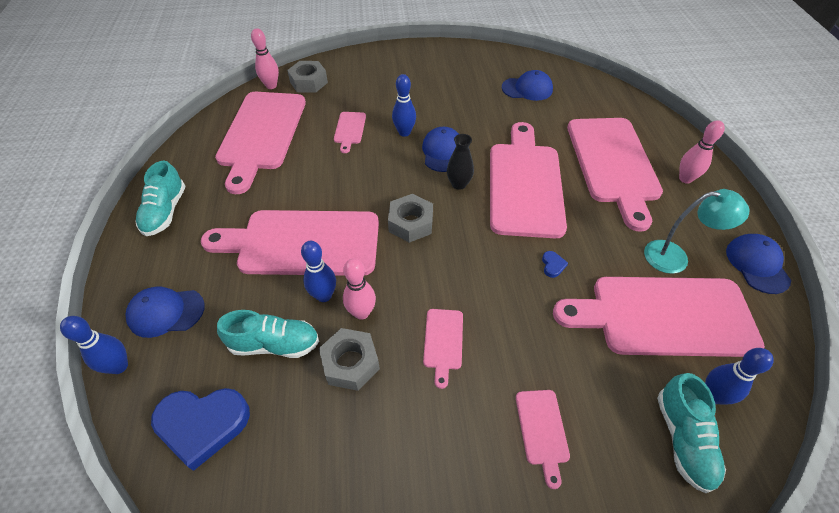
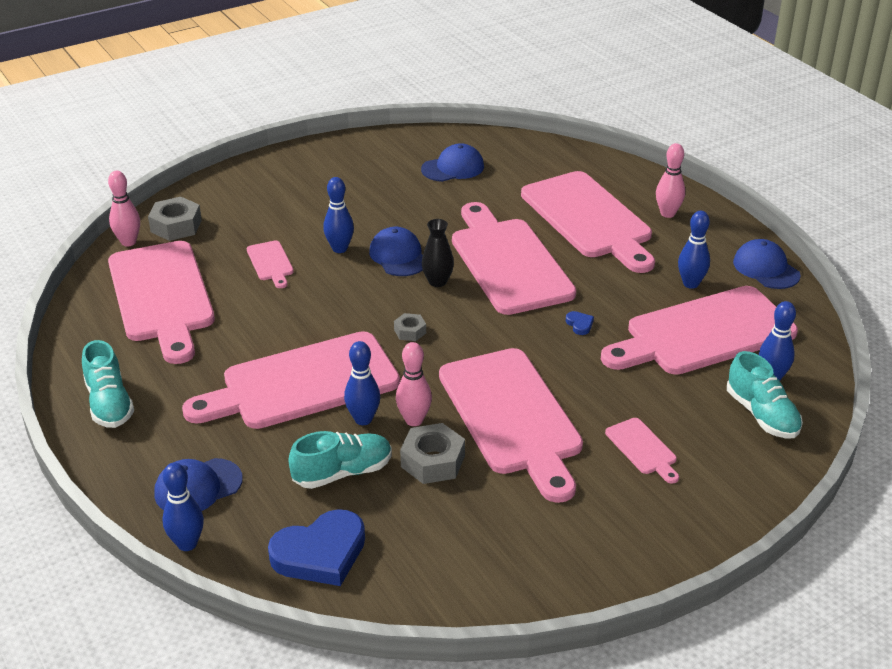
camera: 25 degrees left, 15 degrees down
grey nut [388,194,433,243] -> grey nut [394,313,426,341], size x0.56
pink cutting board [423,309,463,389] -> pink cutting board [439,348,583,503], size x2.38
turquoise lamp [644,189,749,274] -> blue bowling pin [678,211,710,289]

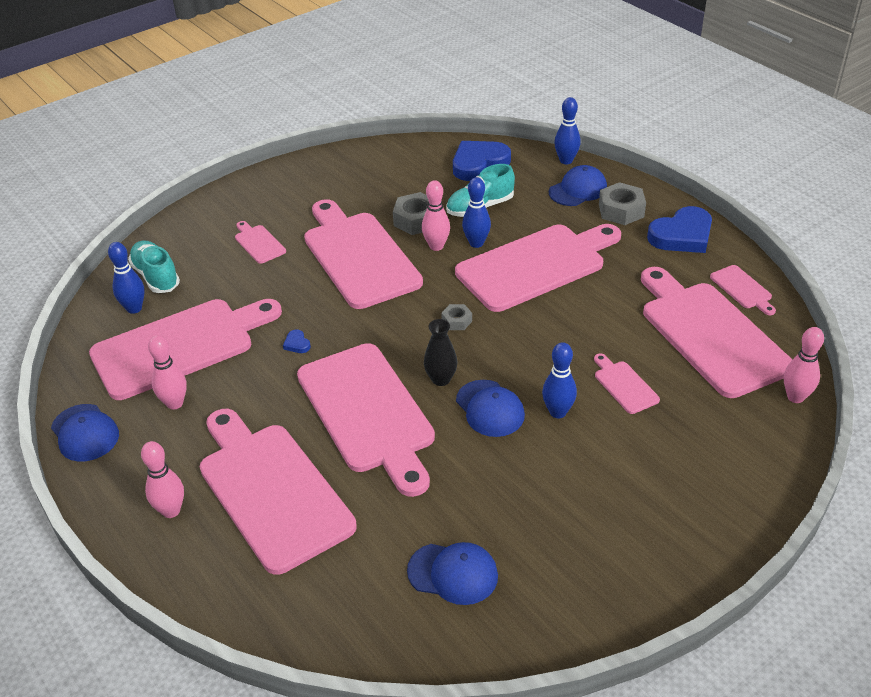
camera: 175 degrees right, 5 degrees up
turquoise shoe [82,340,134,428] -> blue heart [647,206,712,253]
grey nut [148,197,202,241] -> grey nut moved to [599,182,646,225]
blue cap [421,143,484,182] -> blue cap turned 135 degrees counterclockwise [407,542,498,605]
blue bowling pin [678,211,710,289] -> pink bowling pin [148,335,187,410]
none -> pink cutting board [710,265,776,315]

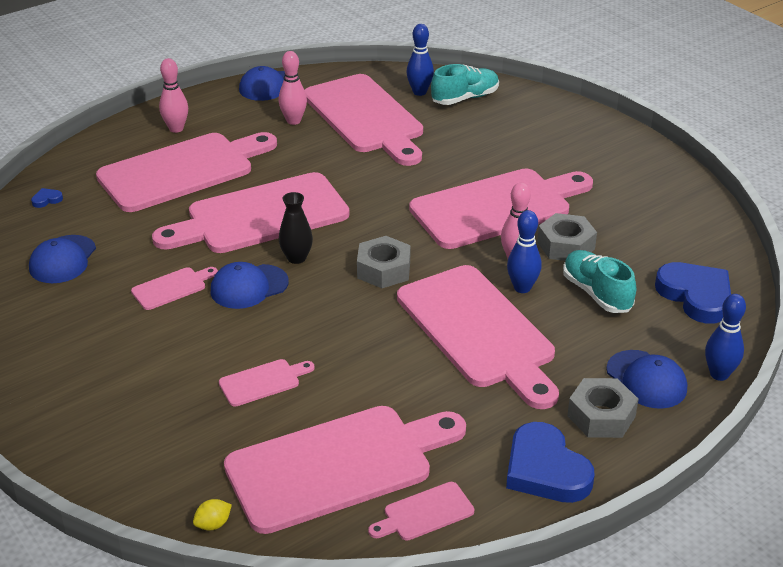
camera: 90 degrees right, 5 degrees down
pink cutting board [235,221,286,264] -> pink cutting board moved to [131,267,218,310]
blue heart [283,330,311,353] -> blue heart moved to [31,188,63,208]
grey nut [441,304,472,330] -> grey nut [357,236,411,288], size x1.78
blue bowling pin [542,342,577,418] -> none
pink bowling pin [784,327,824,403] -> yellow lemon [193,499,232,530]

